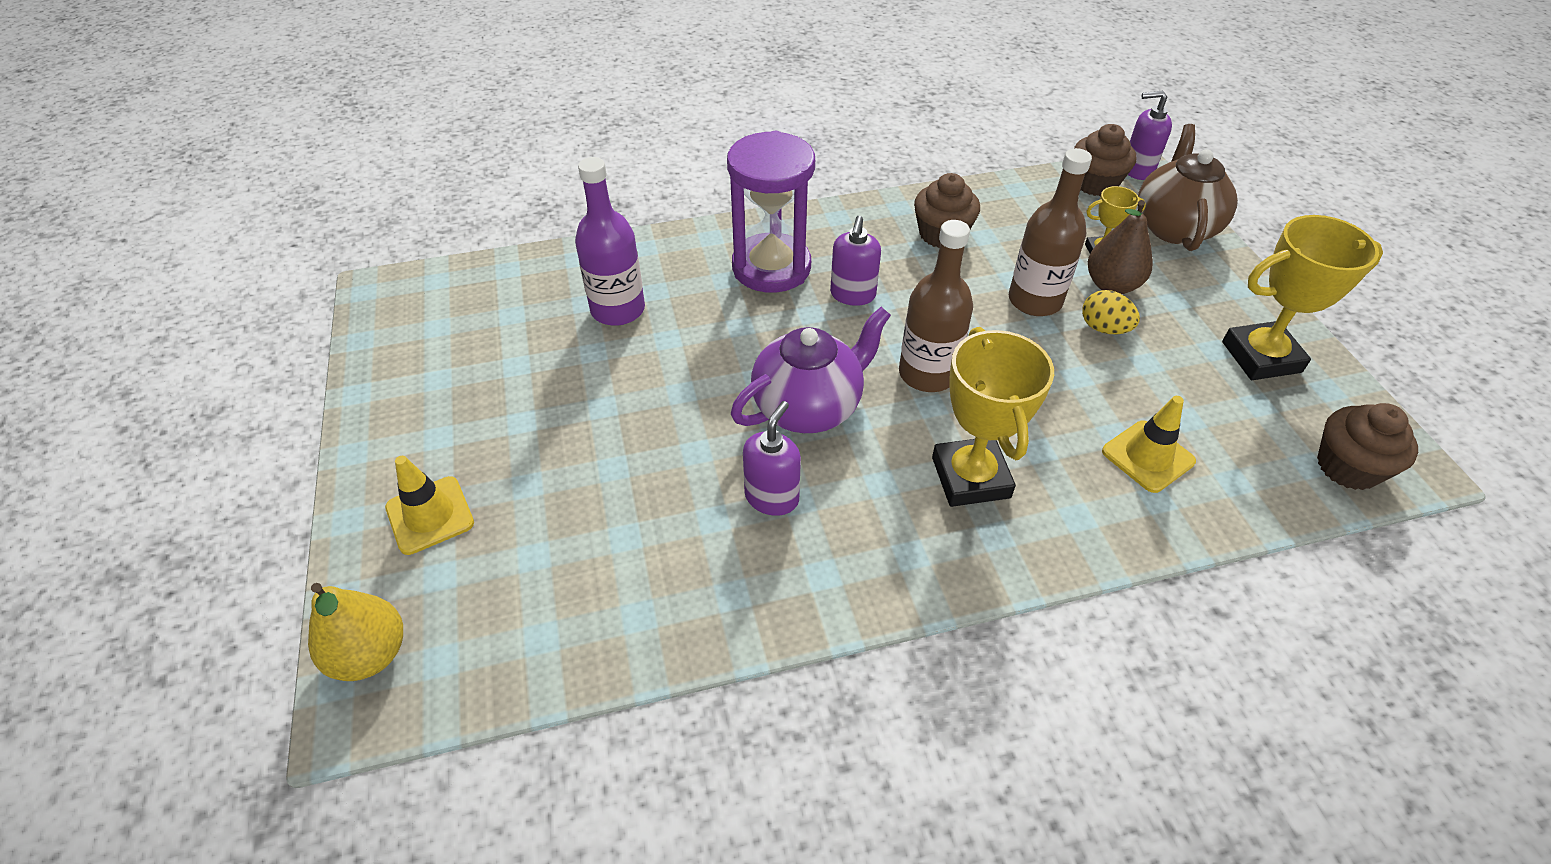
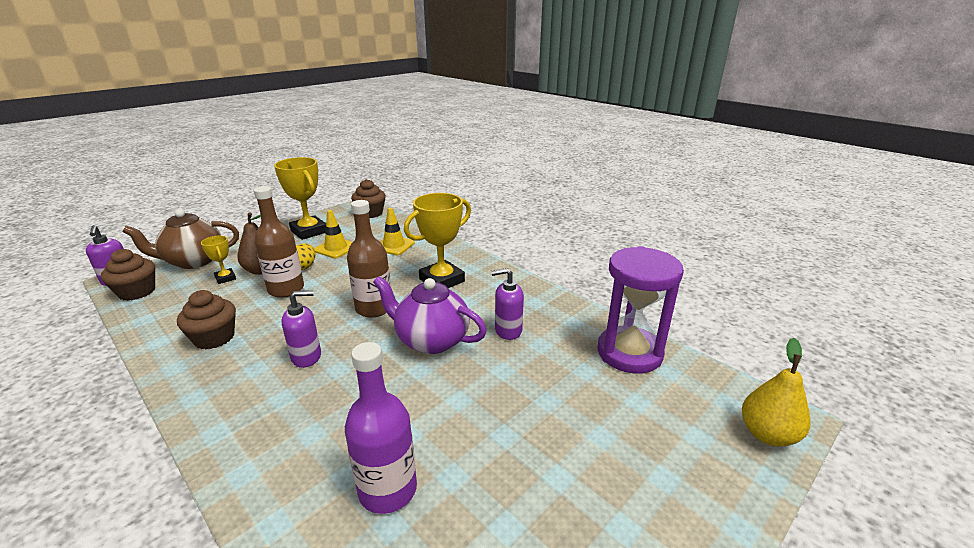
camera: 120 degrees left, 20 degrees down
yellow traffic cone [385,456,474,555] -> yellow traffic cone moved to [314,210,353,259]
purple hourglass [727,131,815,293] -> purple hourglass moved to [597,246,684,374]

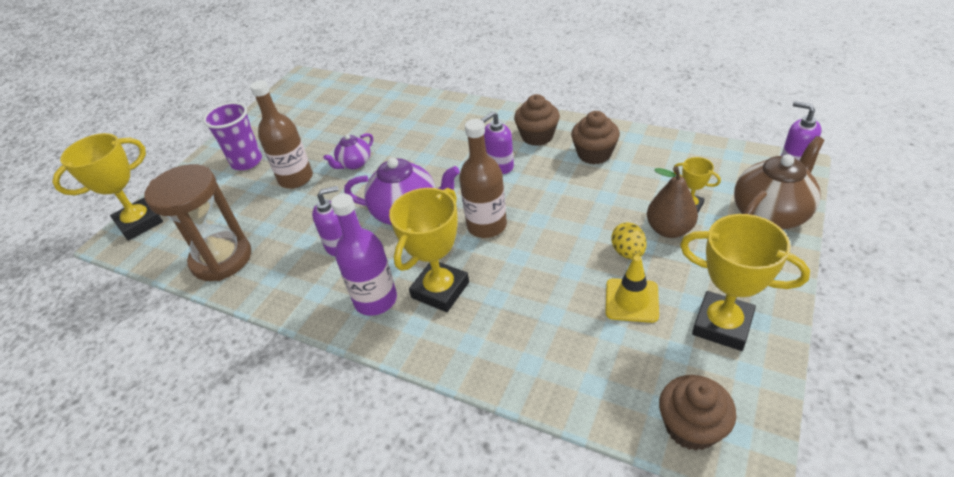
camera: 165 degrees right, 15 degrees up
brown cupcake [101,249,155,301] -> brown cupcake moved to [514,94,560,146]
brown bottle [254,186,304,298] -> brown bottle moved to [250,80,313,189]
purple bottle [345,342,417,514] -> purple bottle moved to [331,194,397,316]
yellow traffic cone [380,208,415,255] -> none
purple hourglass [597,246,684,374] -> brown hourglass [145,164,251,281]
yellow pear [742,338,810,446] -> yellow trophy [52,133,163,241]
none -> purple cup [203,102,262,170]
none -> purple teapot [323,133,373,169]

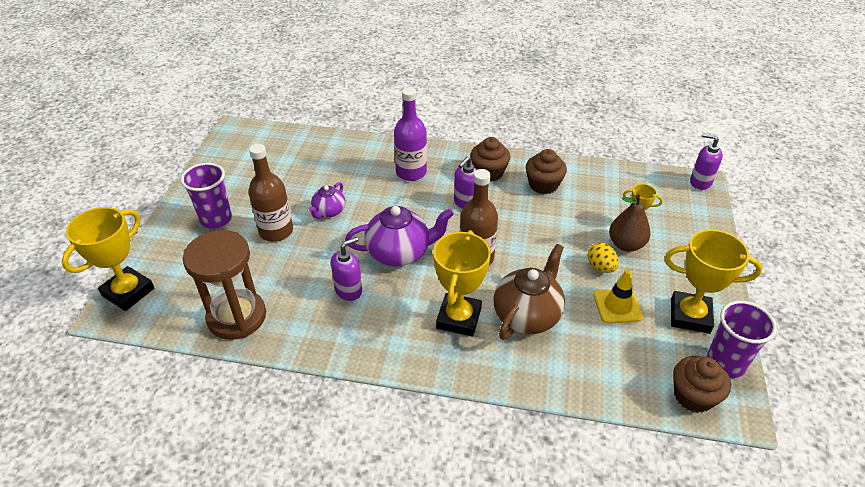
camera: 20 degrees left, 0 degrees up
purple bottle [331,194,397,316] -> purple bottle moved to [394,87,427,181]
brown teapot [734,136,825,229] -> brown teapot moved to [494,244,565,340]
none -> purple cup [707,301,777,378]

